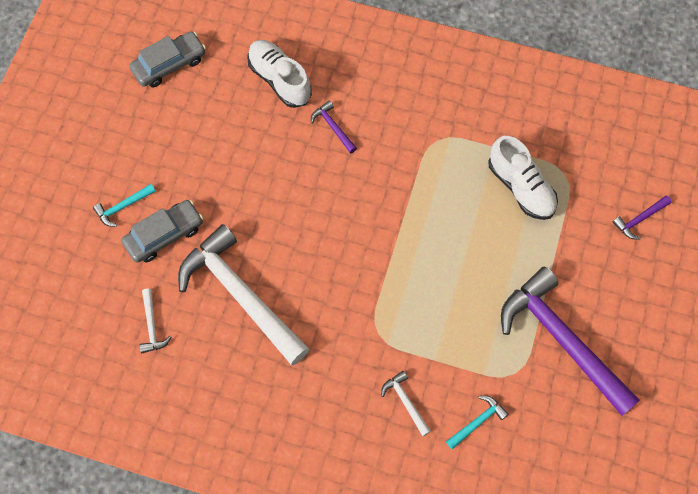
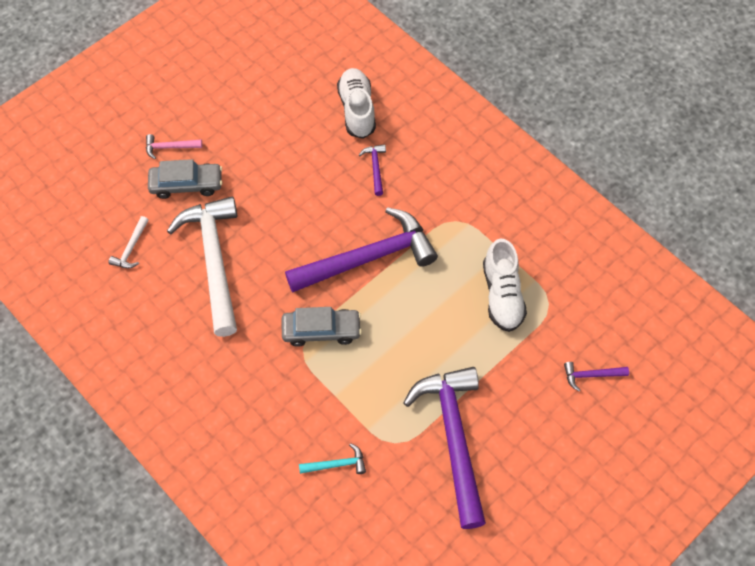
camera: 30 degrees right, 5 degrees down
turquoise hammer [93,184,156,227] -> pink hammer [146,134,202,159]
grey car [129,32,206,87] -> grey car moved to [282,307,362,347]
white hammer [381,371,431,436] -> none
none -> purple hammer [285,207,438,292]

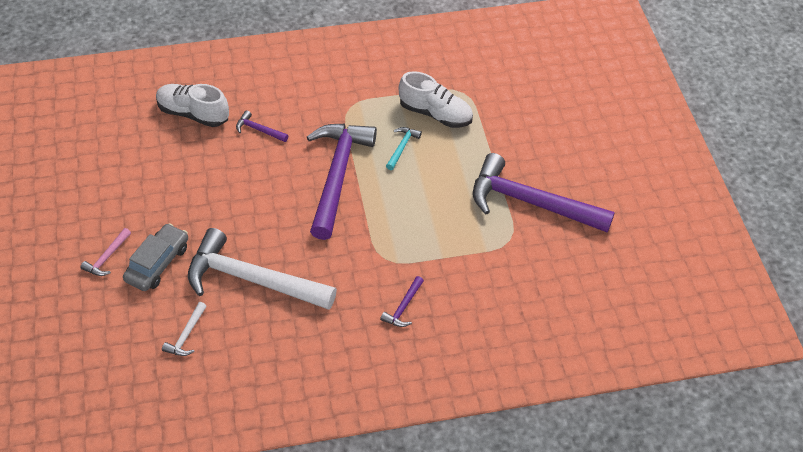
camera: 60 degrees left, 10 degrees down
white hammer [108,216,149,268] -> white hammer turned 60 degrees clockwise [162,302,207,356]
grey car [282,307,362,347] -> none
turquoise hammer [299,443,366,474] -> turquoise hammer moved to [386,127,422,170]
purple hammer [564,362,629,391] -> purple hammer moved to [380,276,424,327]

